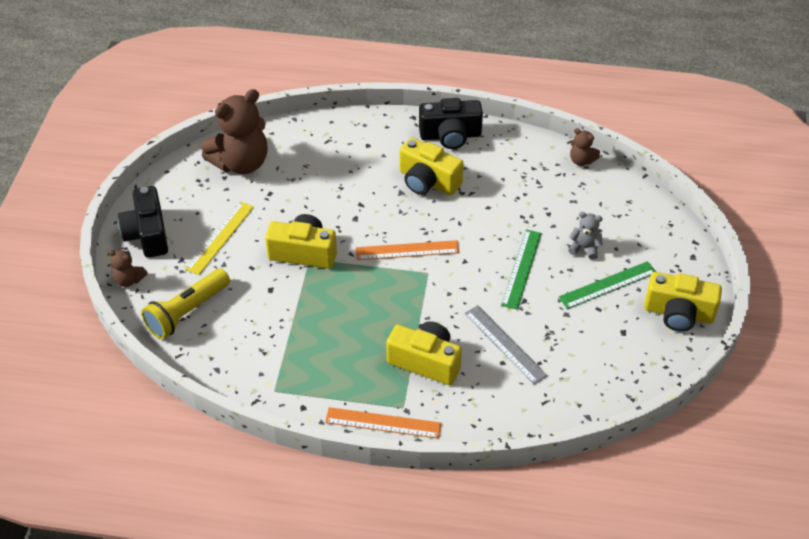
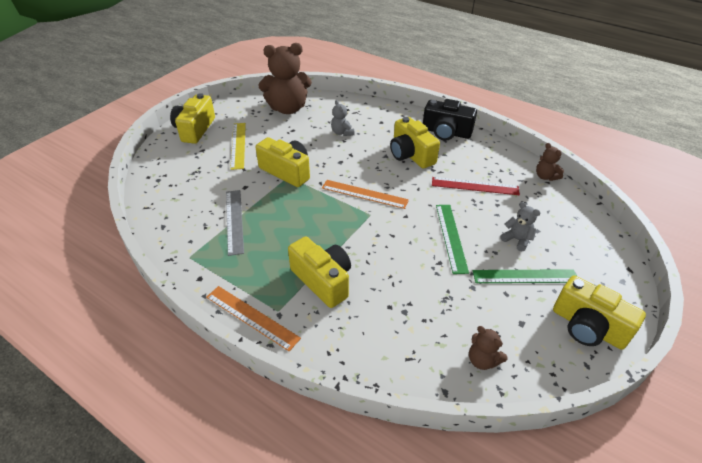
camera: 25 degrees right, 5 degrees down
brown teddy bear [108,250,148,287] -> brown teddy bear moved to [469,326,508,370]
black camera [118,186,168,258] -> yellow camera [170,93,215,144]
yellow flashlight [141,268,230,339] -> none
yellow ruler [185,201,254,275] -> yellow ruler turned 60 degrees counterclockwise [230,123,246,170]
grey ruler [465,305,548,384] -> grey ruler moved to [226,190,244,256]
green ruler [501,229,542,310] -> green ruler turned 45 degrees counterclockwise [436,205,469,274]
none -> grey teddy bear [331,100,354,136]
none -> red ruler [432,177,520,195]

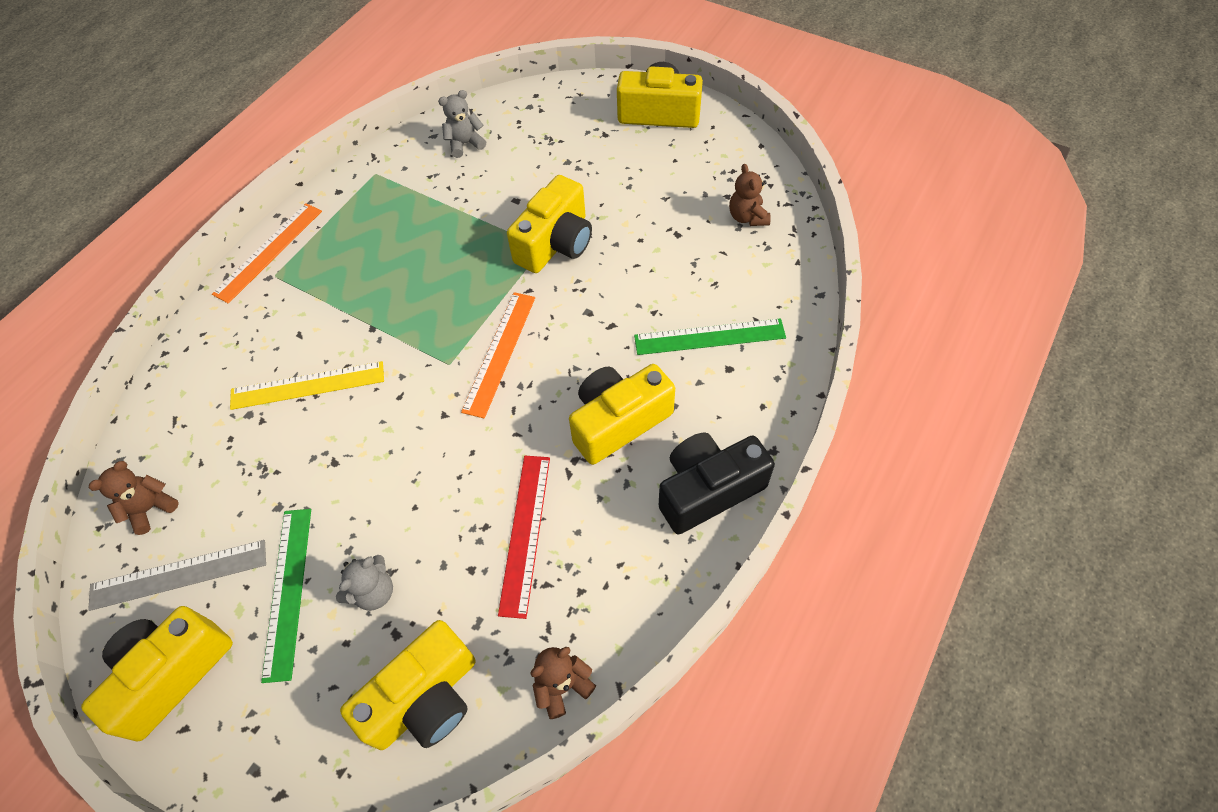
camera: 90 degrees right, 15 degrees up
grey ruler [226,190,244,256] -> grey ruler moved to [88,540,266,611]
yellow ruler [230,123,246,170] -> yellow ruler moved to [230,361,384,410]
brown teddy bear [258,43,312,114] -> brown teddy bear [729,164,771,226], size x0.46
yellow camera [288,237,351,308] -> yellow camera moved to [340,620,476,750]
grey teddy bear [331,100,354,136] -> grey teddy bear moved to [438,90,486,158]
black camera [423,99,477,141] -> black camera turned 45 degrees clockwise [659,432,775,534]
green ruler [436,205,469,274] -> green ruler moved to [634,318,786,355]

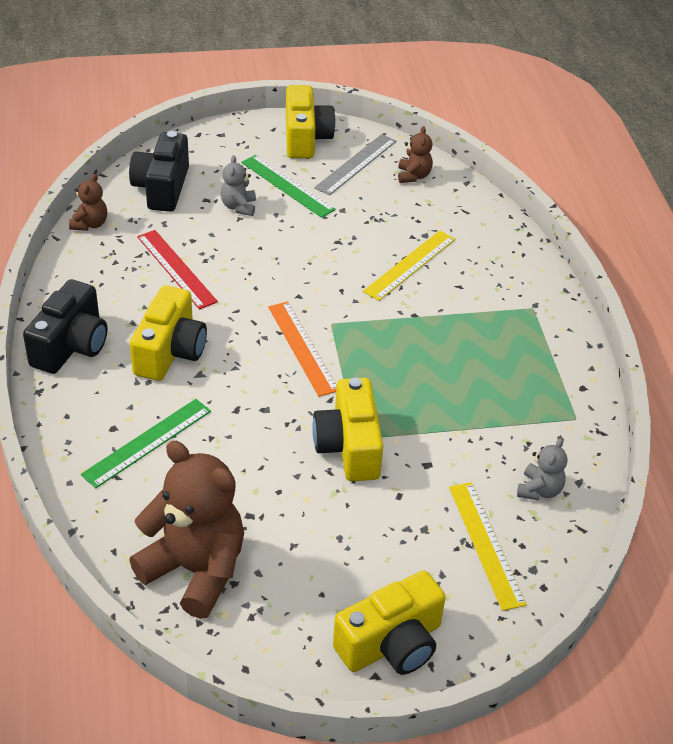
camera: 135 degrees right, 15 degrees down
orange ruler [212,203,322,304] -> none
yellow camera [340,620,476,750] -> black camera [129,131,189,212]
brown teddy bear [729,164,771,226] -> brown teddy bear [129,441,244,619], size x2.18
none -> yellow ruler [449,482,527,611]

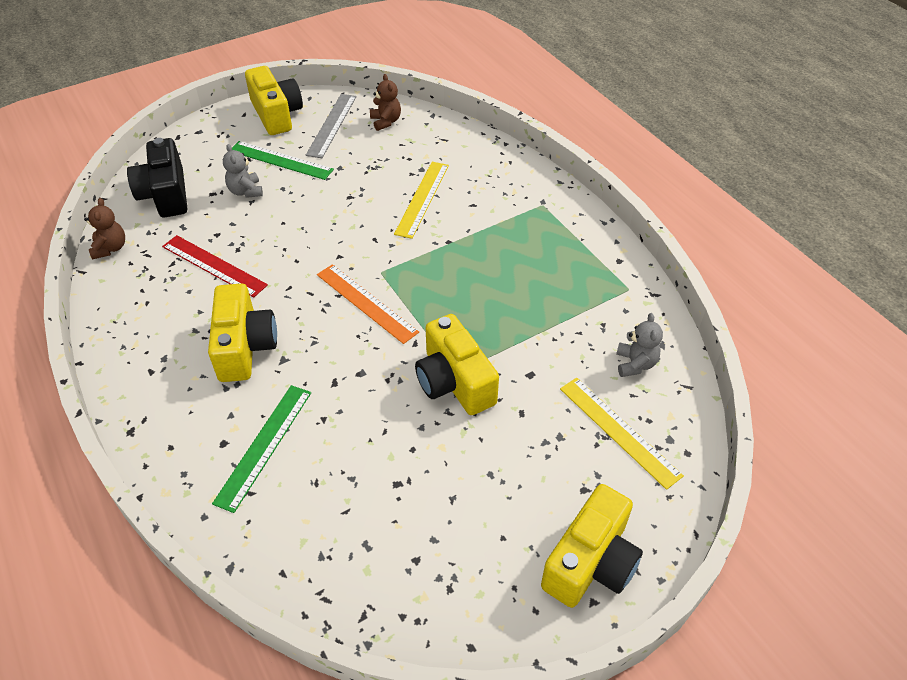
camera: 20 degrees left, 5 degrees up
black camera [23,279,107,374] -> none
brown teddy bear [129,441,244,619] -> none

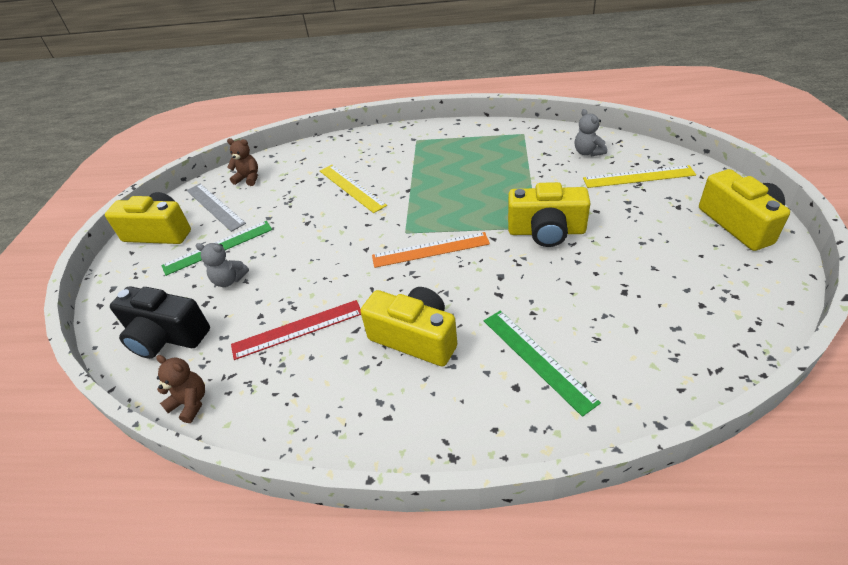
camera: 50 degrees left, 5 degrees down
grey teddy bear [616,313,663,377] -> grey teddy bear turned 150 degrees counterclockwise [575,109,607,156]

